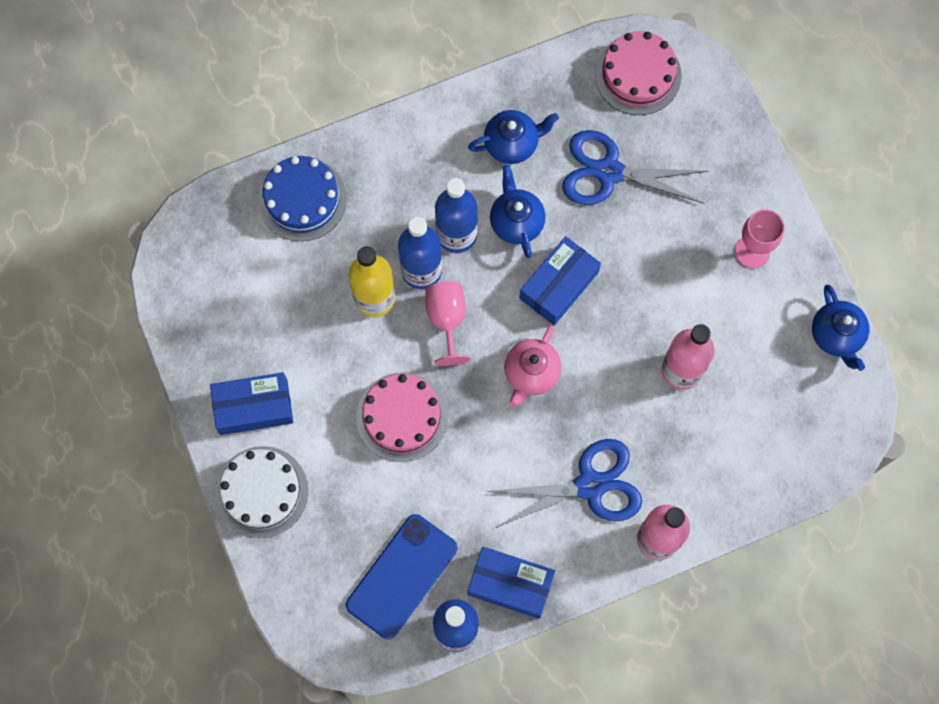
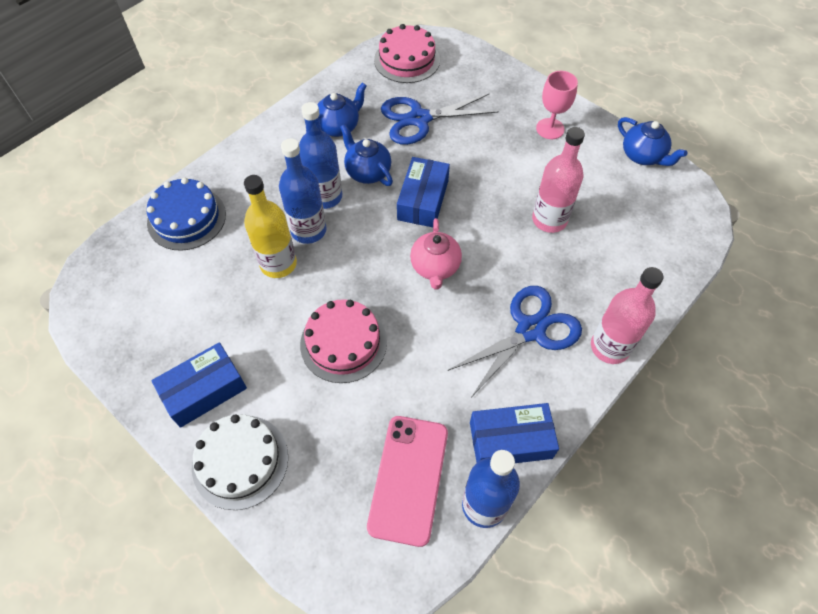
camera: 25 degrees left, 15 degrees down
blue phone [345,514,458,639] -> pink phone [367,416,448,547]
pink goblet [425,281,471,366] -> none

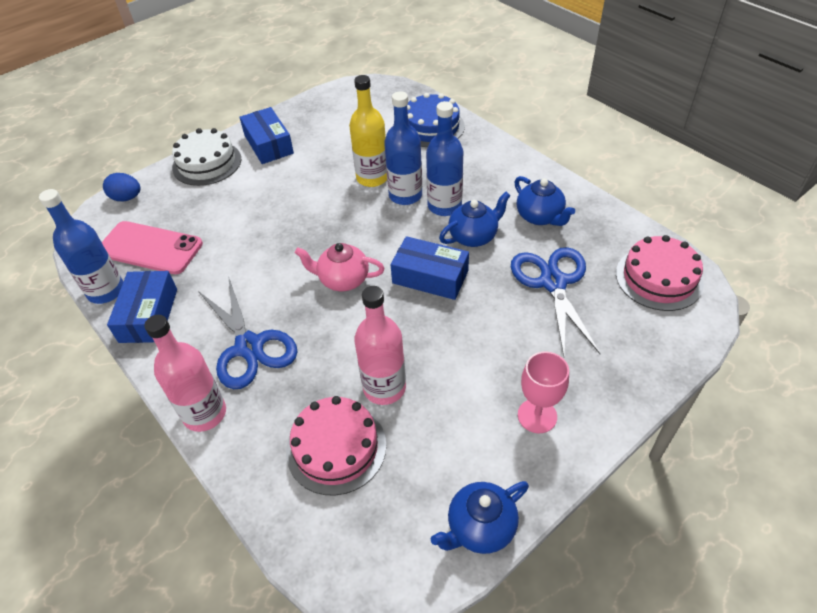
camera: 100 degrees right, 10 degrees down
pink cake [300,299,387,383] -> pink cake moved to [286,396,386,496]
none -> blue egg [103,173,140,201]

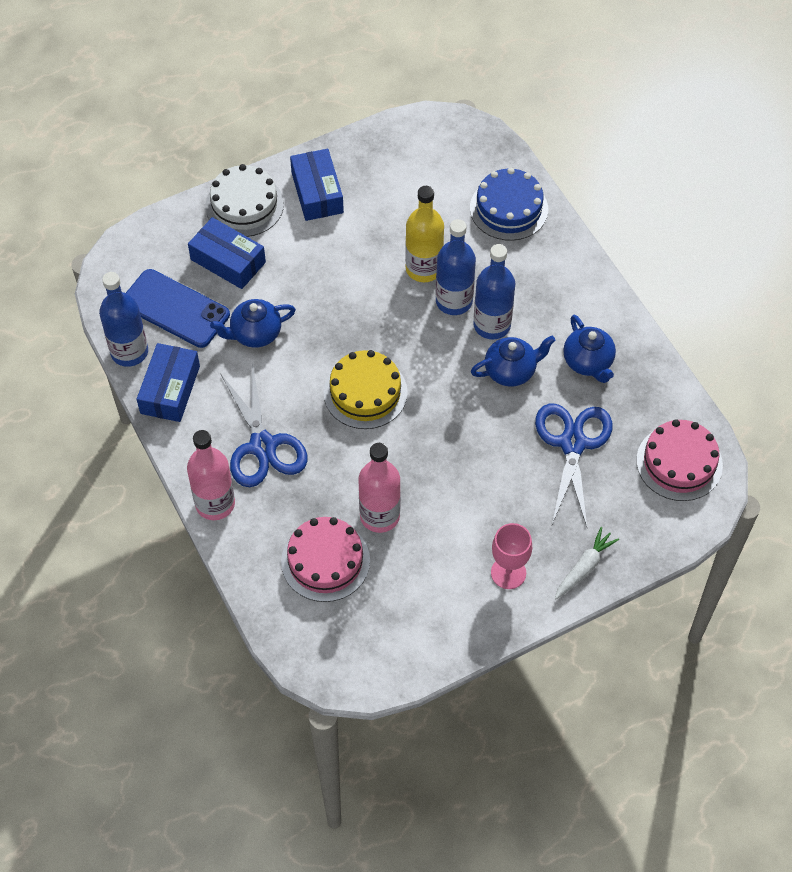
camera: 10 degrees right, 10 degrees up
pink phone [102,221,203,274] -> blue phone [126,269,230,348]
blue egg [103,173,140,201] -> none
pink teapot [295,243,385,291] -> yellow cake [324,350,408,429]
blue box [391,236,469,300] -> blue box moved to [188,217,266,289]
blue teapot [431,481,529,554] -> blue teapot moved to [210,299,296,348]
none -> white carrot [555,527,619,600]

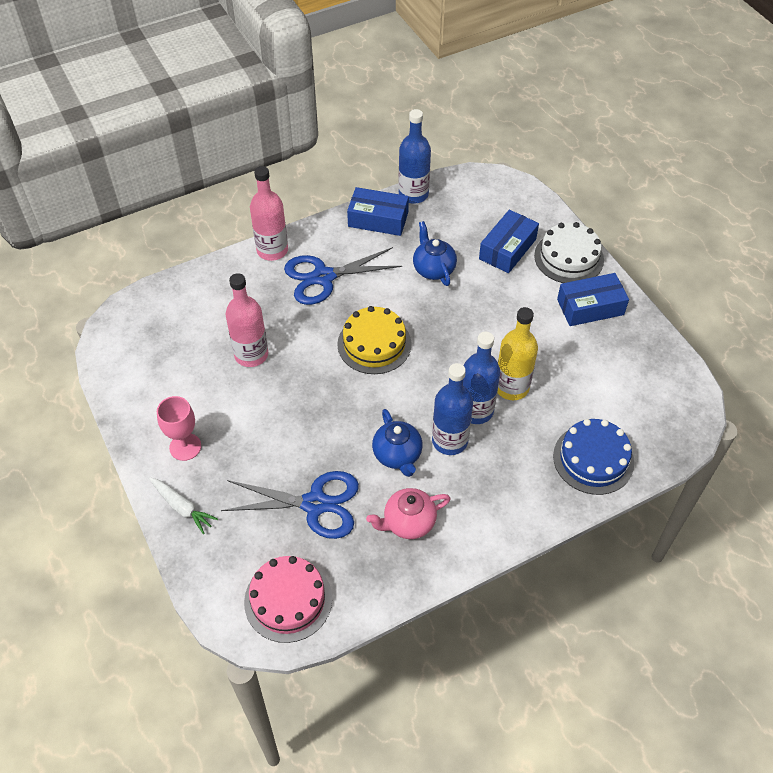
camera: 90 degrees right, 5 degrees down
blue phone [126,269,230,348] -> none
pink cake [281,517,370,602] -> none
blue teapot [563,315,616,383] -> pink teapot [366,488,451,539]

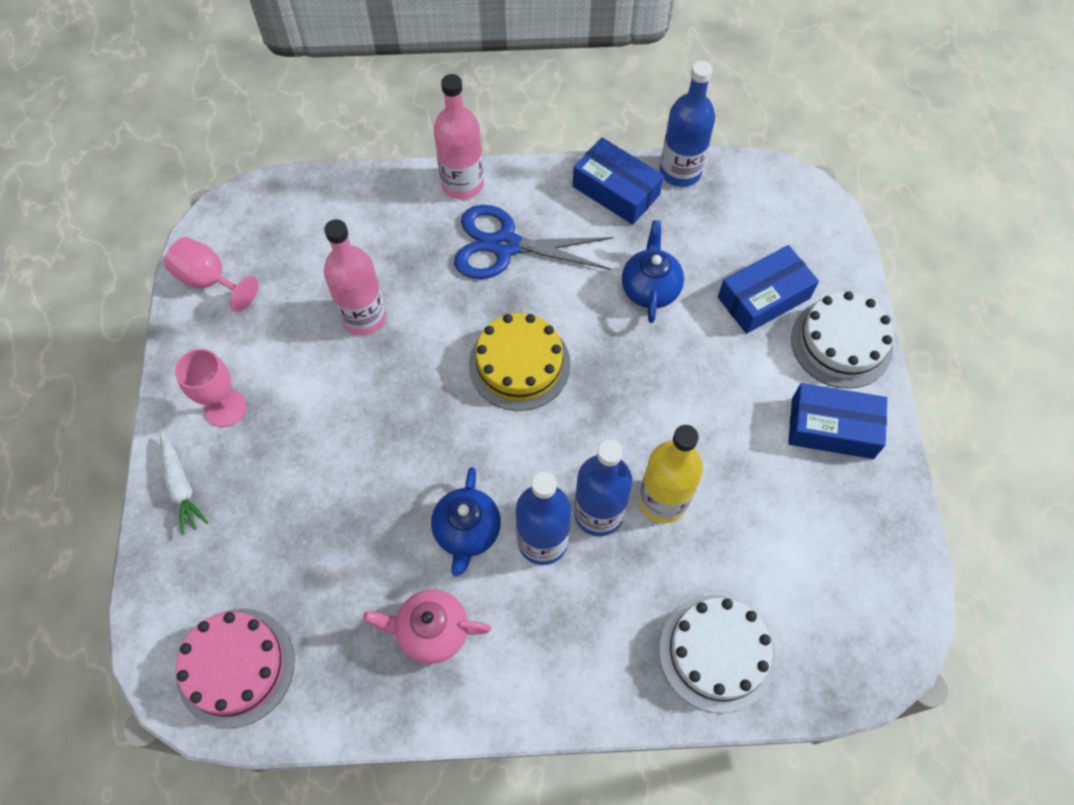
camera: 25 degrees right, 10 degrees up
blue scissors [221,471,359,539] -> none
blue cake [553,419,634,495] -> white cake [659,595,776,713]
none -> pink goblet [165,237,259,312]

